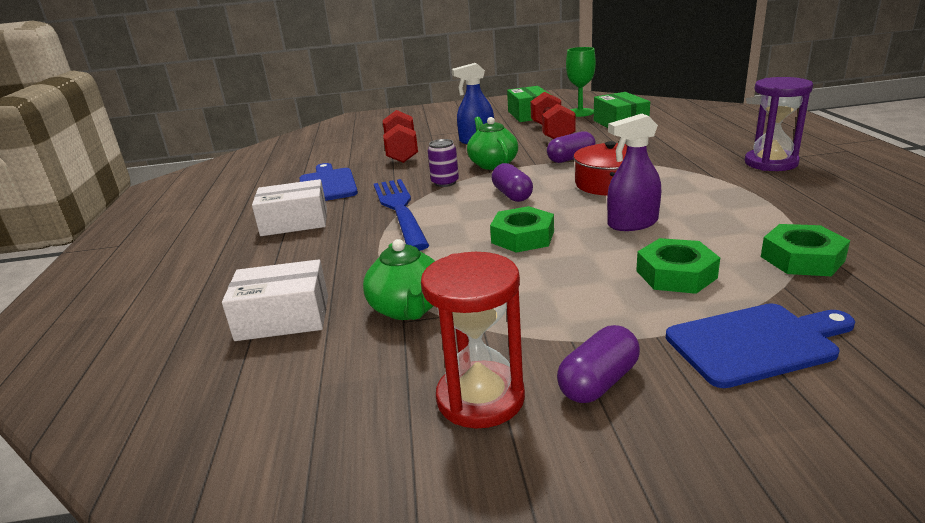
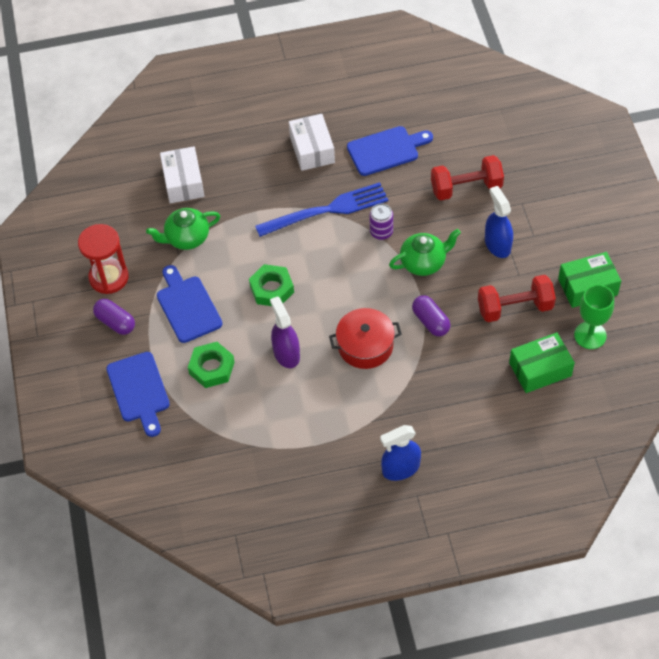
camera: 85 degrees right, 30 degrees up
purple capsule [492,163,533,202] -> none
purple hourglass [745,77,813,171] -> blue spray bottle [380,425,421,481]
green nut [761,224,850,277] -> none
none -> blue cutting board [157,265,222,343]

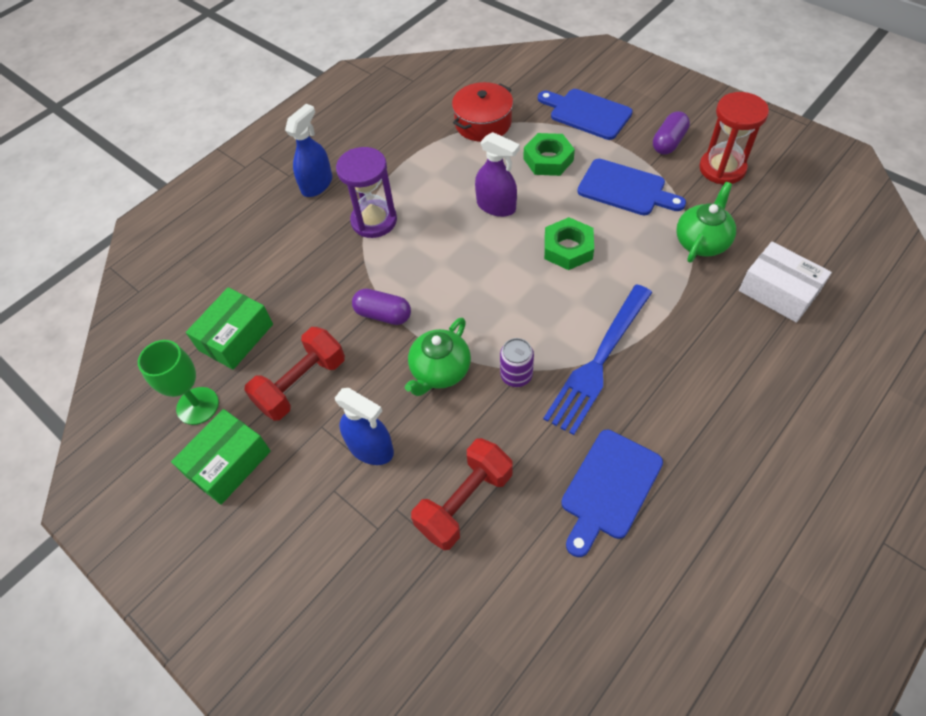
camera: 145 degrees right, 0 degrees up
purple capsule [93,299,135,335] -> purple capsule turned 60 degrees counterclockwise [653,111,690,155]
white box [289,114,335,171] -> none
red pot [329,308,402,369] -> red pot moved to [452,82,513,142]
none -> purple hourglass [336,147,397,238]

